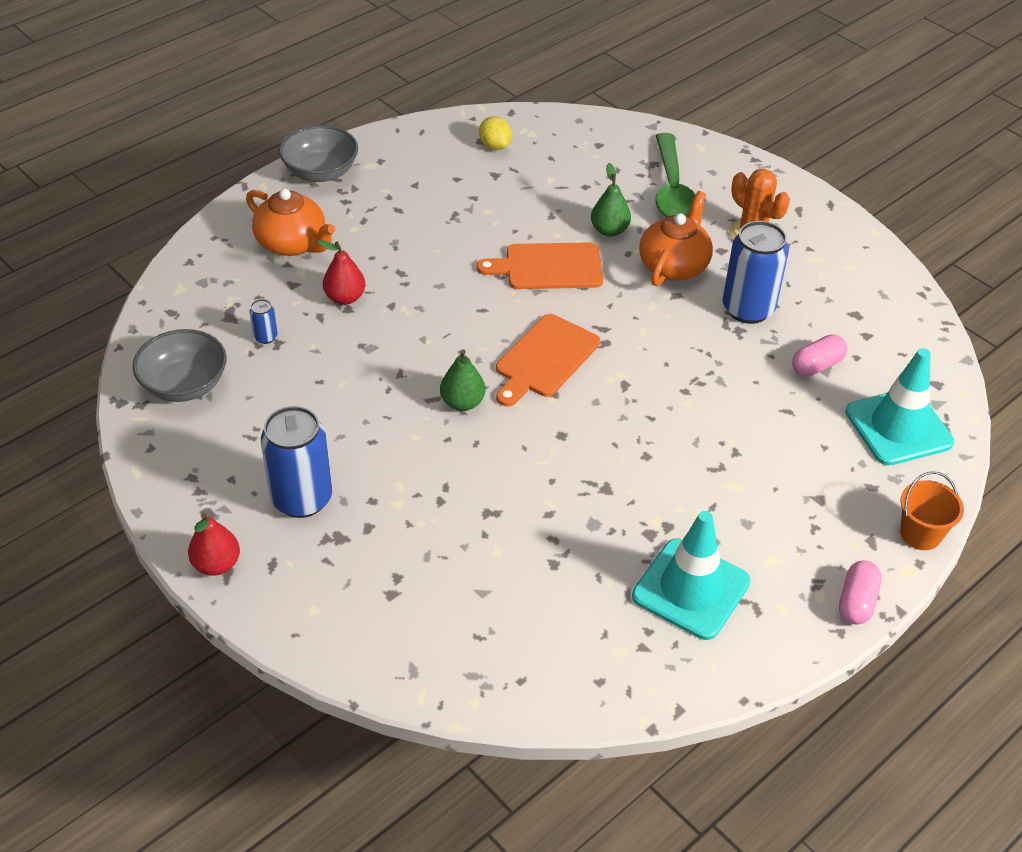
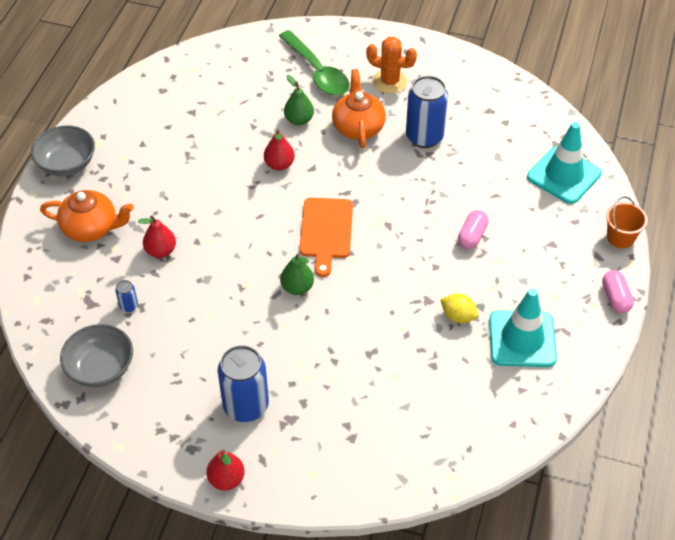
camera: 30 degrees left, 5 degrees up
orange cutting board [477,242,603,289] -> red pear [264,129,295,171]
yellow lemon [479,116,512,150] -> yellow lemon moved to [440,293,478,323]
pink capsule [792,334,847,377] -> pink capsule moved to [458,210,488,249]

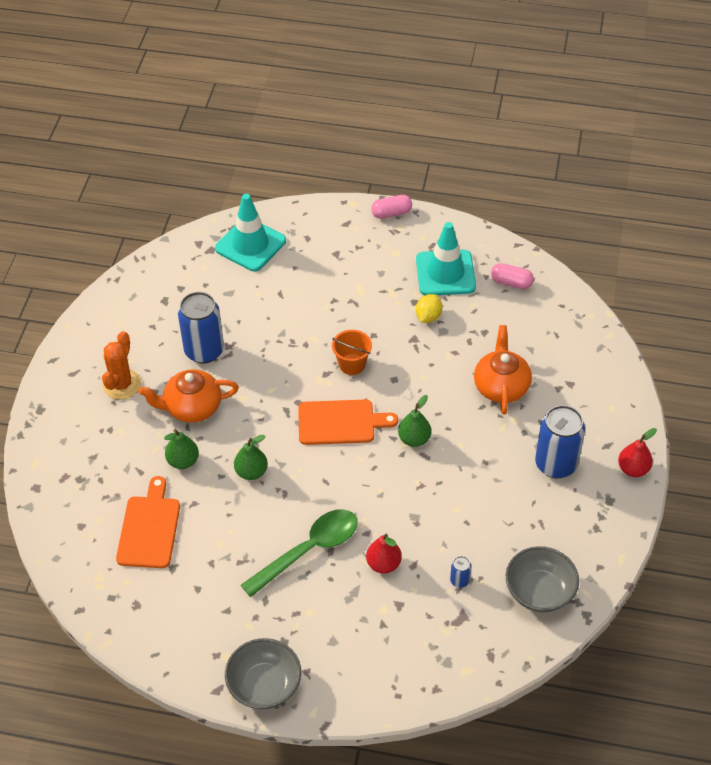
camera: 95 degrees left, 0 degrees up
orange teapot [40,190,134,242] -> orange teapot moved to [474,325,532,415]
red pear [264,129,295,171] -> green pear [234,435,268,480]
green spoon [279,30,349,96] -> green spoon moved to [241,509,358,597]
pink capsule [458,210,488,249] -> pink capsule moved to [491,263,534,289]
orange bucket [606,196,648,249] -> orange bucket moved to [332,330,372,375]
none -> orange cutting board [116,476,180,568]

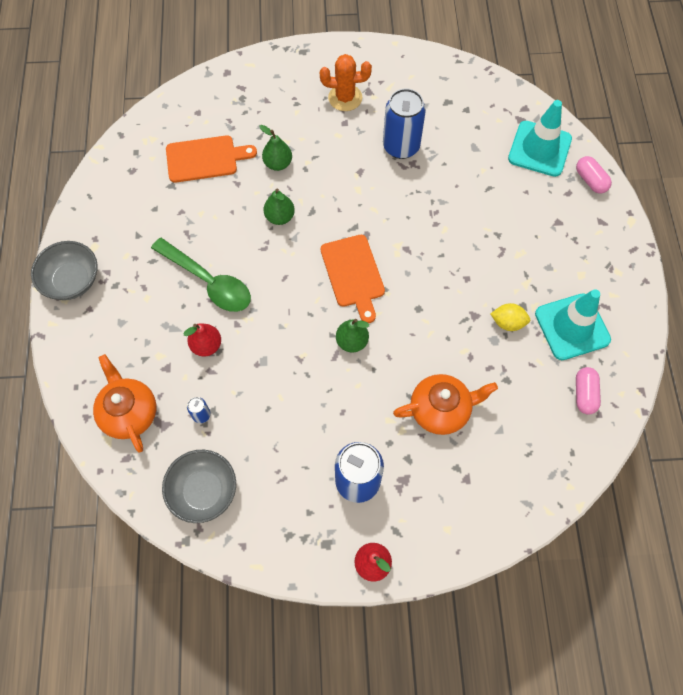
camera: 75 degrees right, 15 degrees up
orange teapot [138,369,239,423] -> orange teapot moved to [93,354,156,453]
orange bucket [332,330,372,375] -> none
pink capsule [371,195,412,219] -> pink capsule moved to [576,156,612,194]

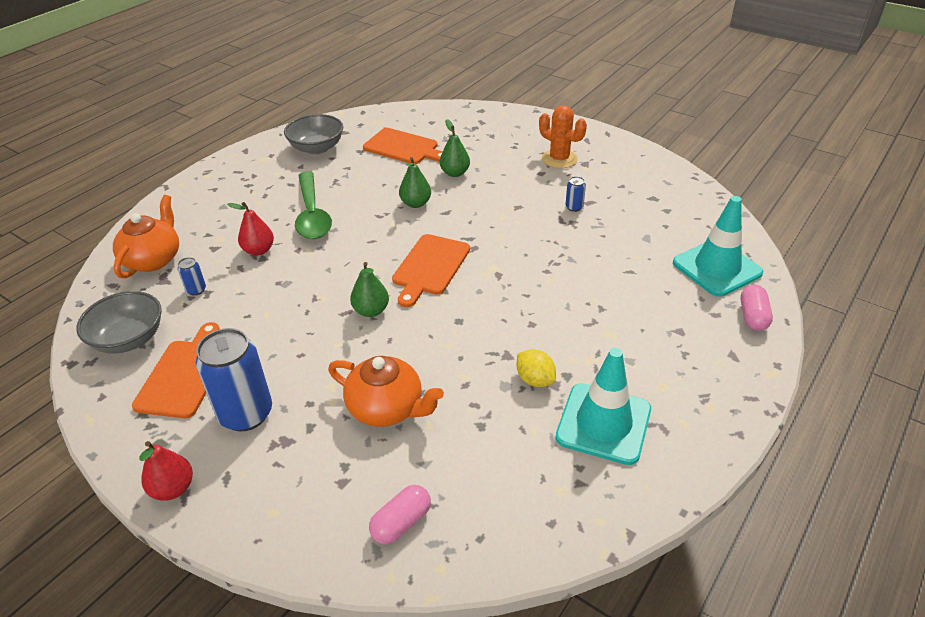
camera: 40 degrees right, 25 degrees down
grey bowl [31,241,98,300] -> grey bowl moved to [284,114,343,154]
blue can [383,89,426,159] -> blue can [565,176,586,212], size x0.43
pink capsule [576,367,601,415] -> pink capsule moved to [369,485,431,544]
none -> orange cutting board [132,322,220,418]

